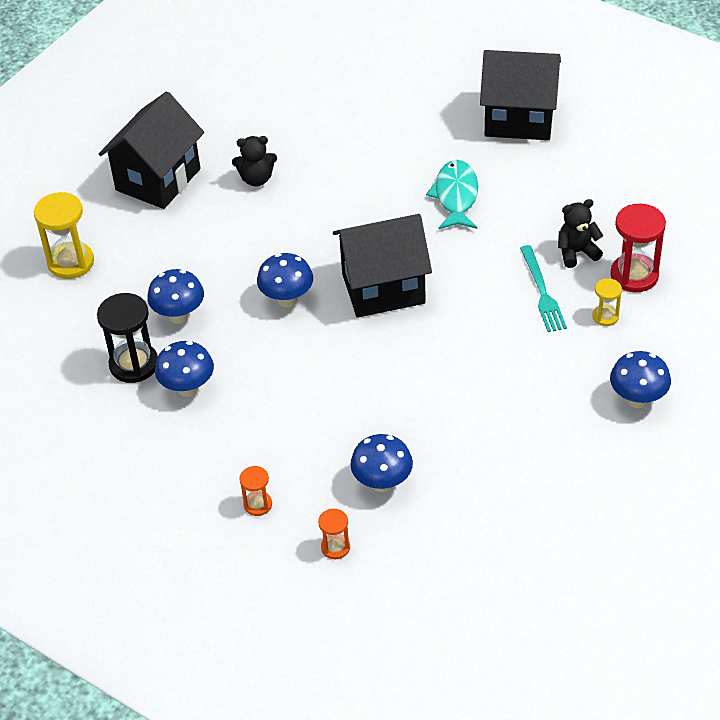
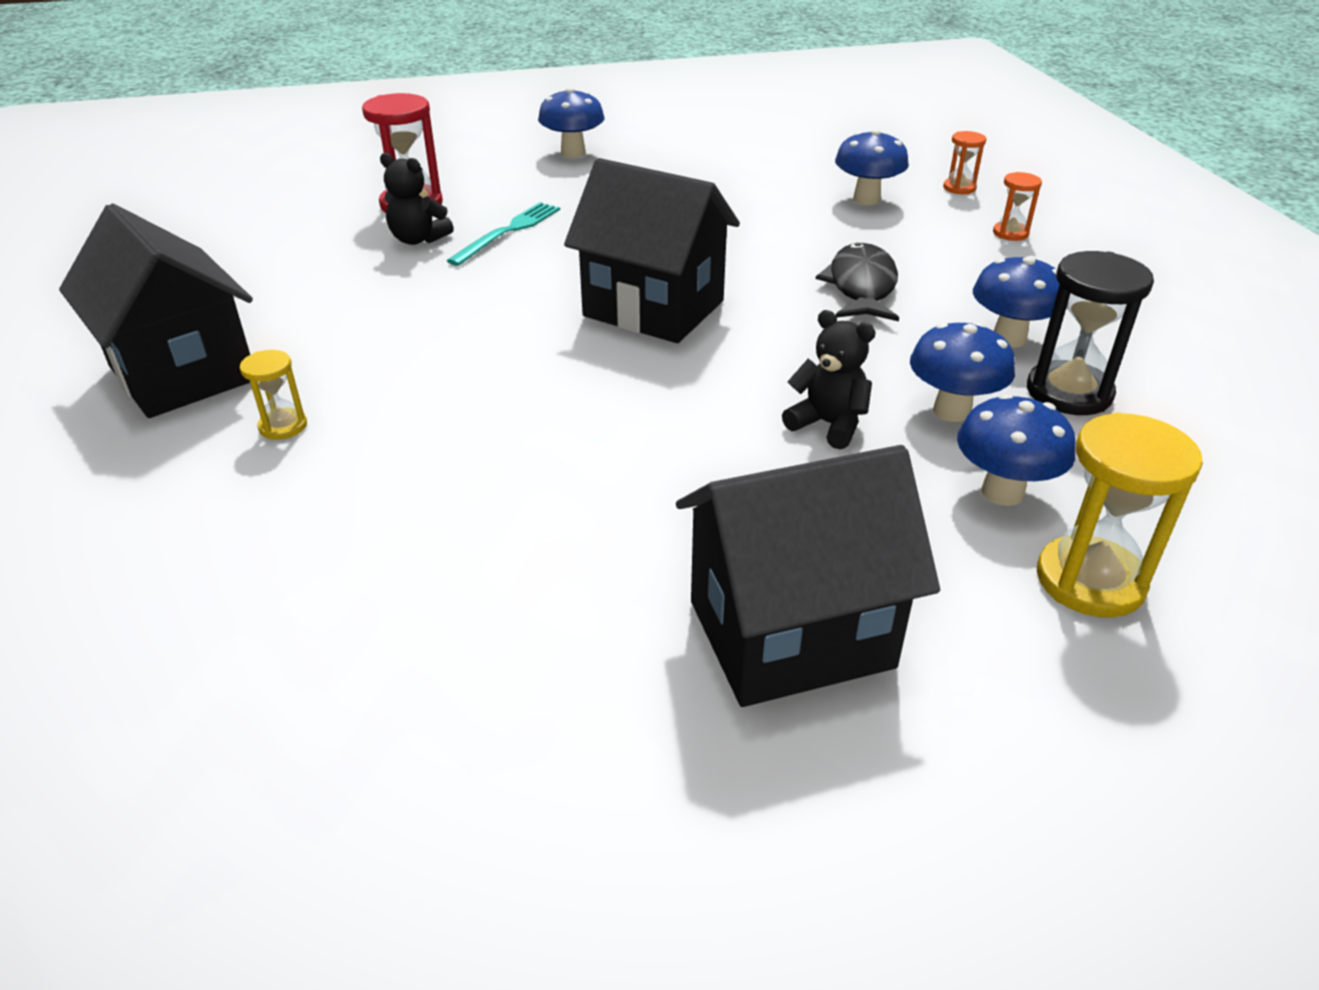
camera: 140 degrees left, 10 degrees down
black teddy bear [232,136,277,186] -> black teddy bear moved to [782,310,876,449]
blue mushroom [257,253,313,307] -> blue mushroom moved to [957,394,1076,506]
turquoise fish [426,160,478,229] -> none
yellow hourglass [592,278,622,326] -> yellow hourglass moved to [240,350,307,440]
none -> black fish [816,243,899,321]

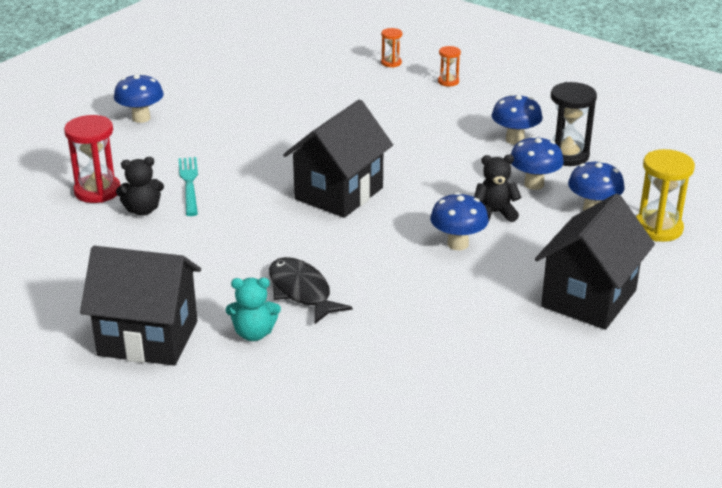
camera: 40 degrees left, 5 degrees down
yellow hourglass [240,350,307,440] -> turquoise teddy bear [226,278,281,341]
black house [564,158,740,343] -> black house turned 45 degrees counterclockwise [283,100,393,218]
black fish [816,243,899,321] -> black fish moved to [269,257,352,324]
blue mushroom [835,129,909,205] -> blue mushroom moved to [430,192,489,250]

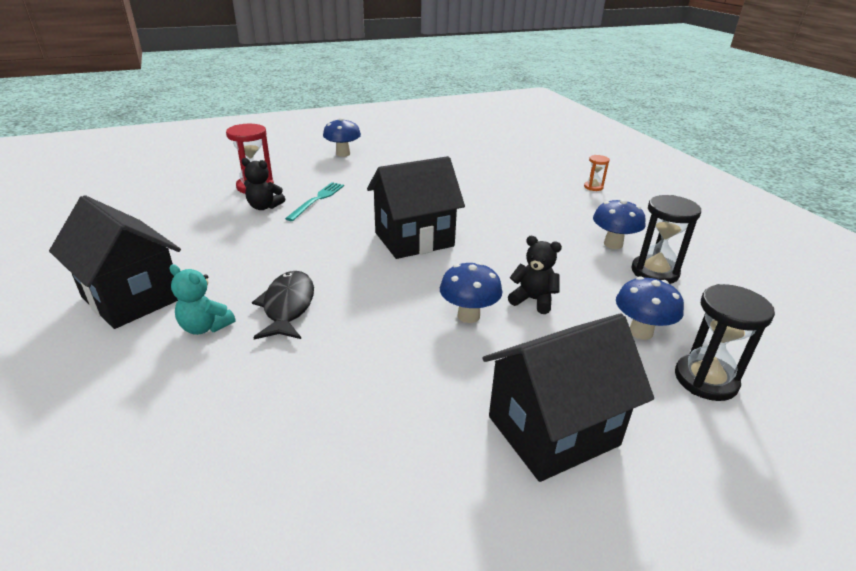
camera: 30 degrees right, 0 degrees up
orange hourglass [381,28,402,67] -> none
blue mushroom [511,136,564,190] -> none
yellow hourglass [636,149,695,242] -> black hourglass [675,284,775,401]

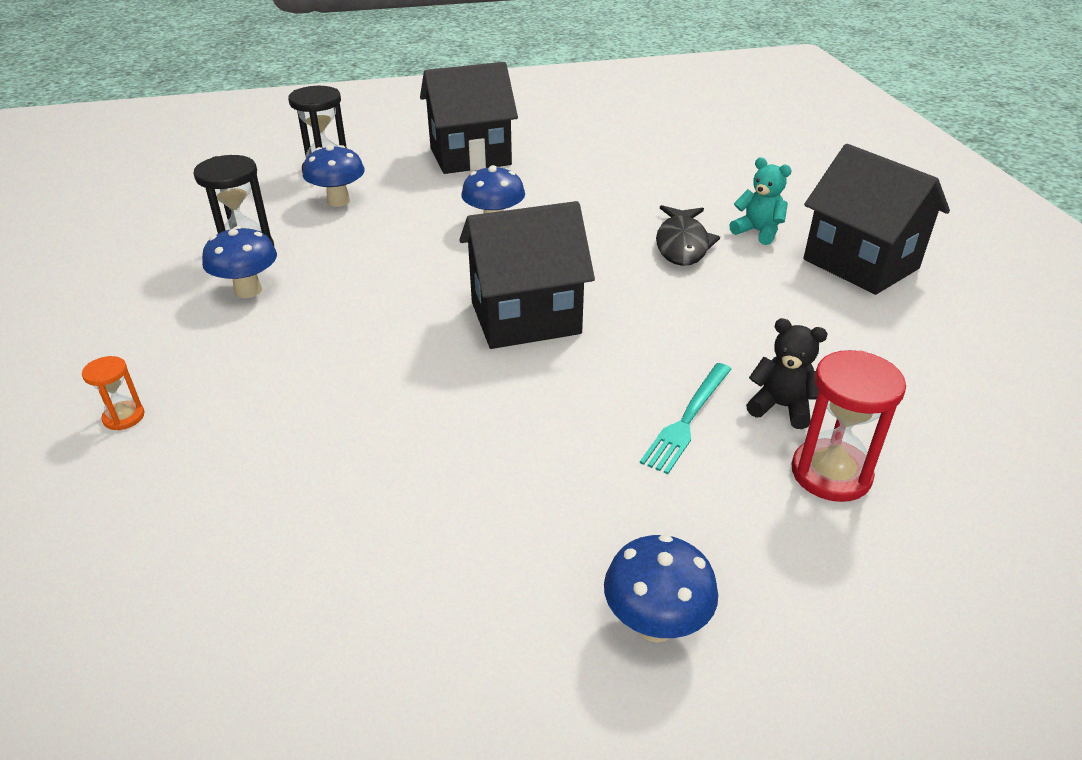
camera: 170 degrees left, 5 degrees up
black teddy bear [508,236,562,314] -> none

